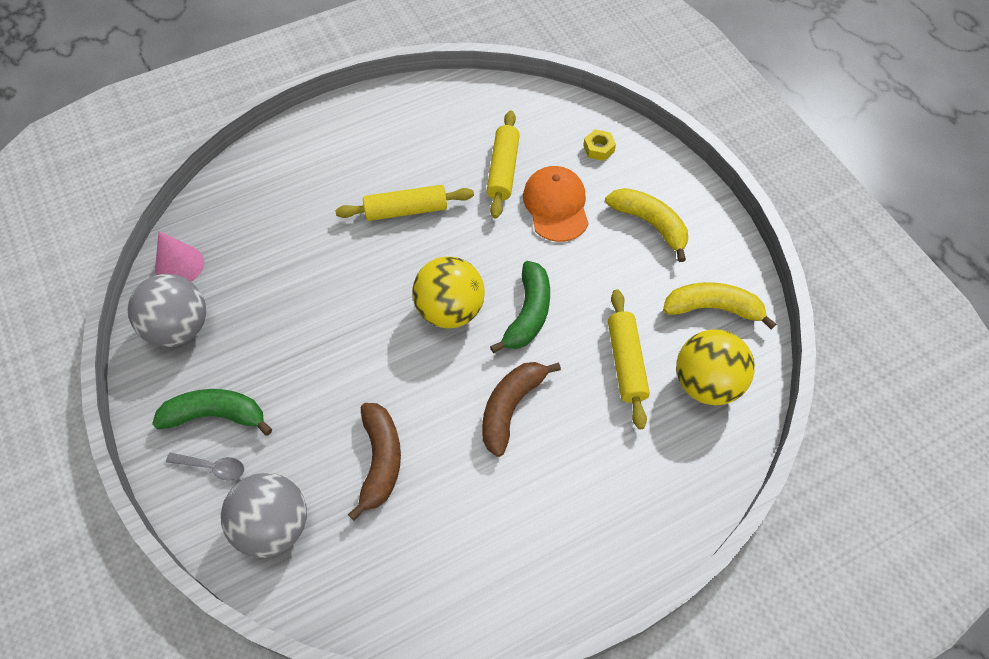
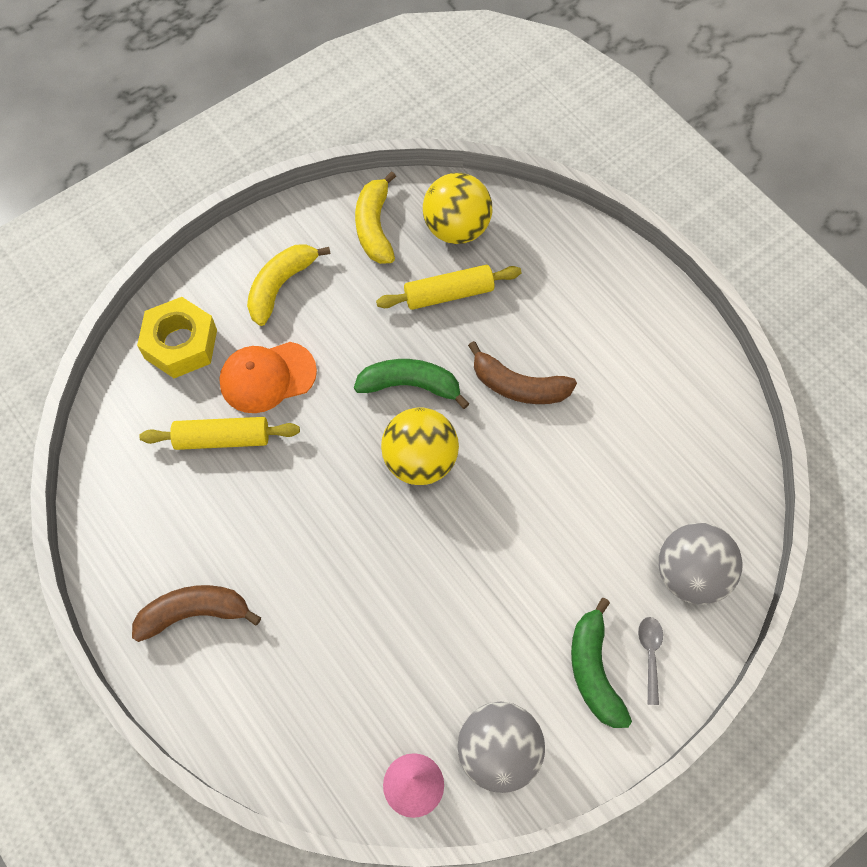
camera: 100 degrees left, 5 degrees up
yellow rolling pin [335,185,474,221] -> none
brown banana [348,403,401,521] -> brown banana moved to [132,585,261,642]
yellow nut [583,129,616,161] -> yellow nut [137,297,217,378], size x2.10

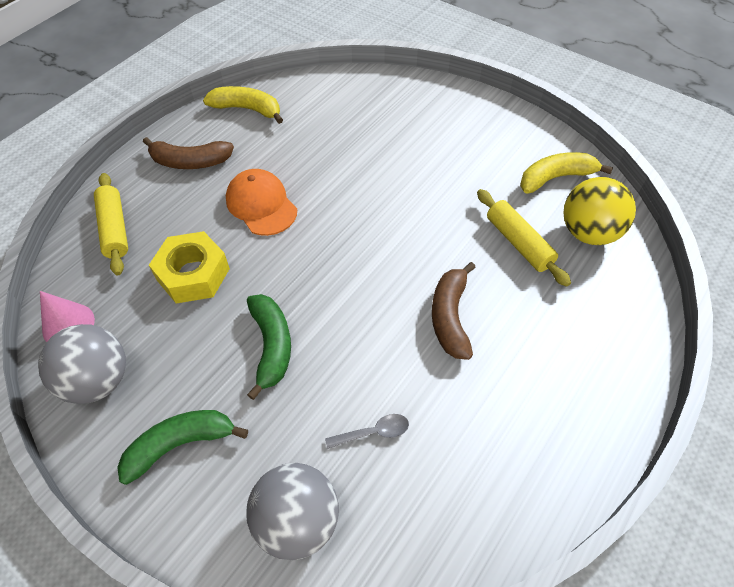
camera: 75 degrees right, 10 degrees down
brown banana [132,585,261,642] -> brown banana turned 120 degrees clockwise [143,137,234,169]
yellow nut [137,297,217,378] -> yellow nut moved to [149,231,230,303]
yellow rolling pin [139,417,300,450] -> yellow rolling pin moved to [94,173,128,275]
orange cap [219,342,317,413] -> orange cap moved to [226,169,297,236]
yellow banana [247,244,330,326] -> yellow banana moved to [203,86,283,124]
green banana [354,359,470,409] -> green banana moved to [247,294,291,400]
yellow ball [381,407,459,485] -> none
grey spoon [638,617,663,705] -> grey spoon moved to [325,414,409,449]

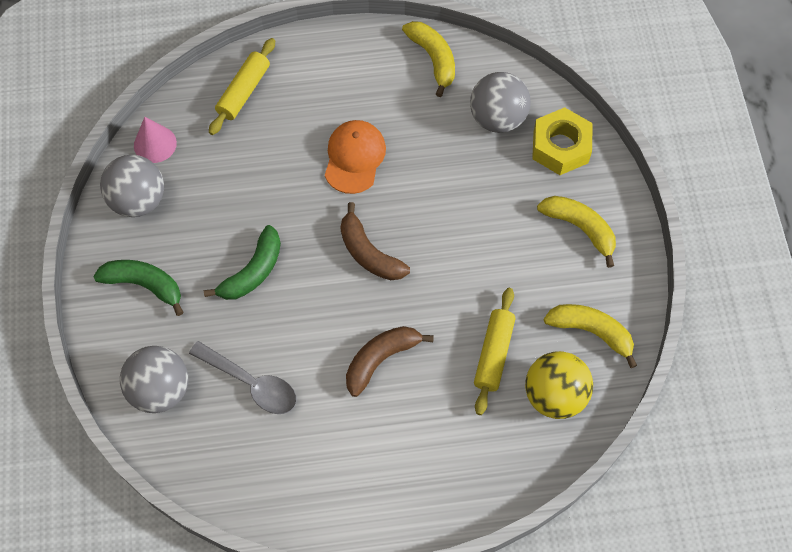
camera: 45 degrees right, 10 degrees up
brown banana [143,137,234,169] -> brown banana moved to [340,202,410,280]
yellow nut [149,231,230,303] -> yellow nut moved to [532,107,593,175]
grey spoon [325,414,409,449] -> grey spoon [189,341,297,414], size x1.78
none -> grey ball [470,72,531,133]
none -> yellow banana [537,196,616,268]

